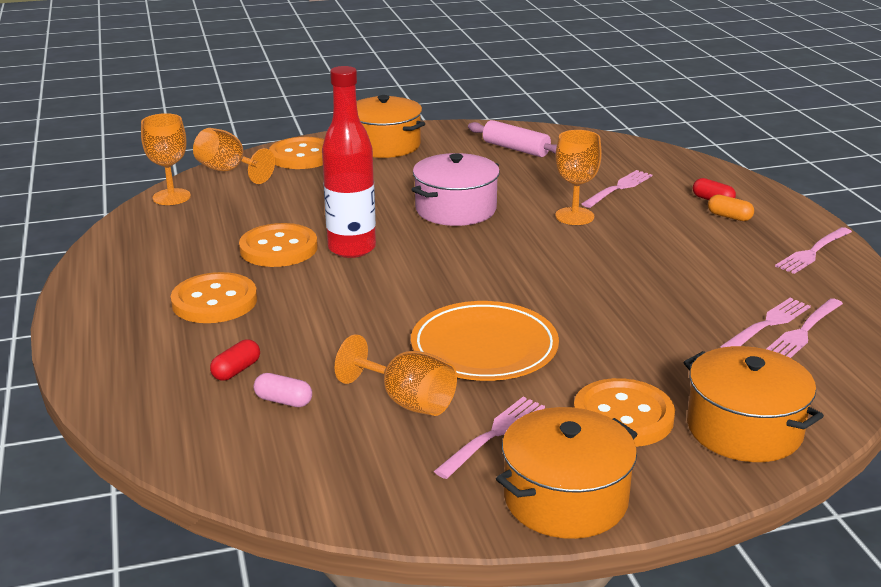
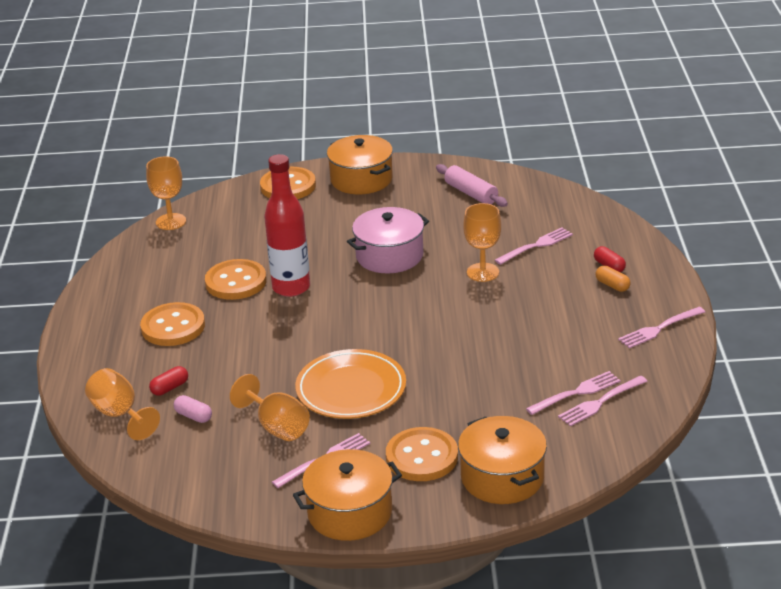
camera: 15 degrees right, 5 degrees up
orange goblet [193,128,275,184] -> orange goblet moved to [85,368,160,440]

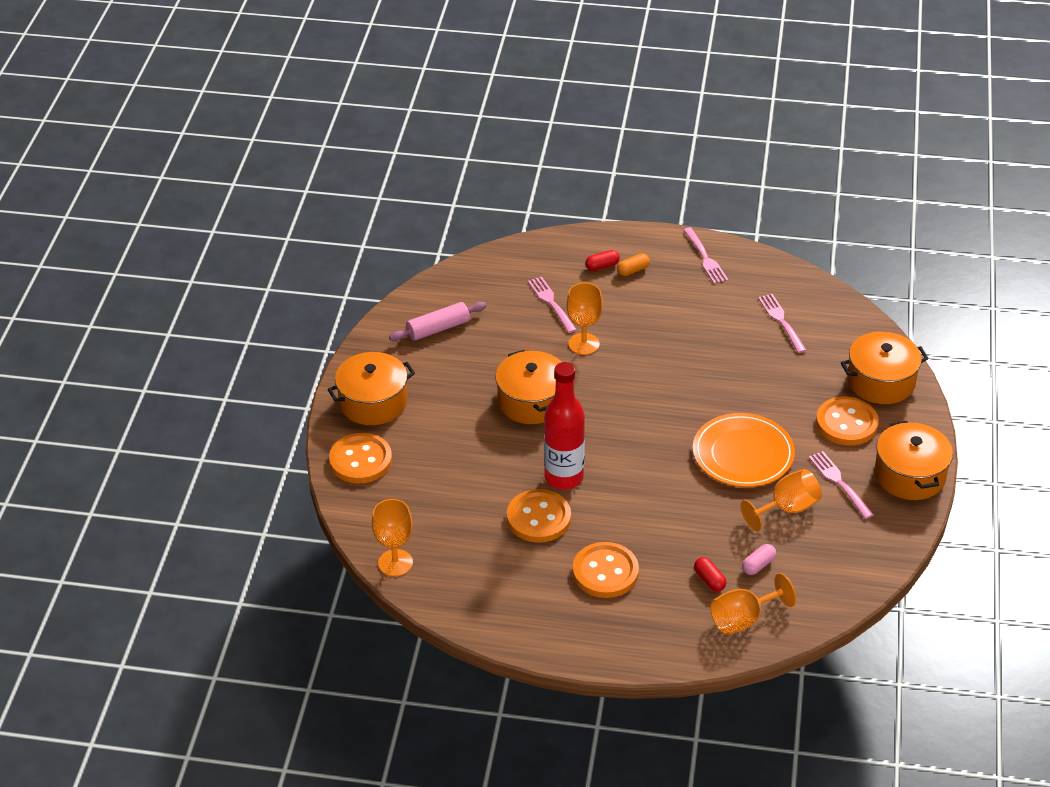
camera: 80 degrees left, 10 degrees up
pink pot [347,207,429,273] -> orange pot [495,350,561,424]
pink fork [558,375,647,427] -> none

